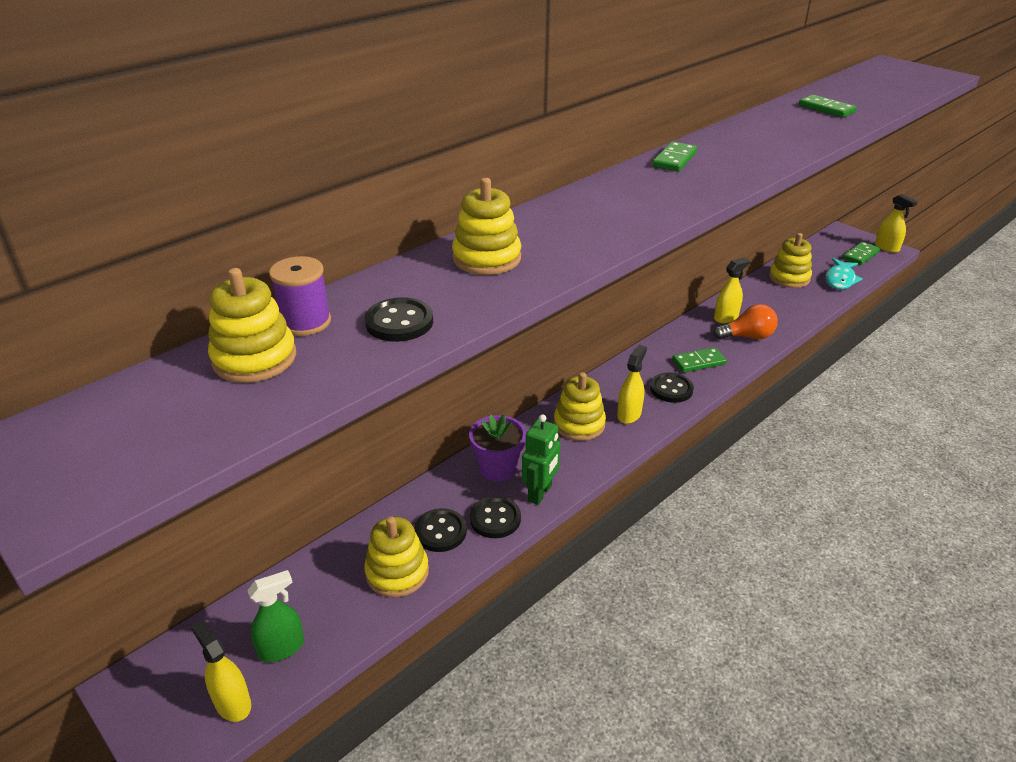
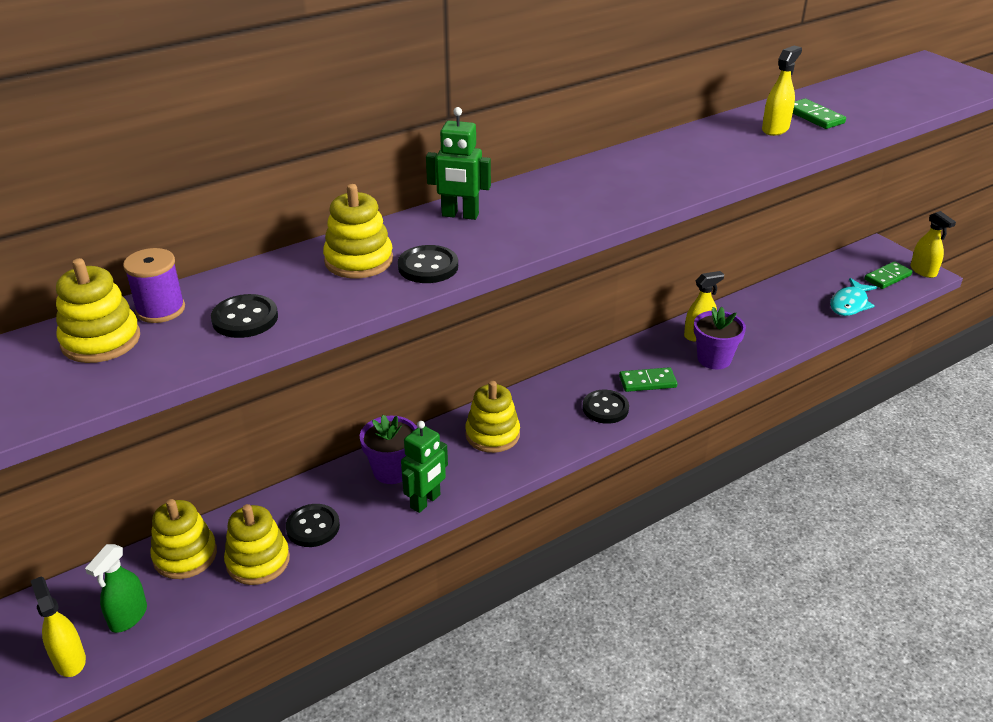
camera: 10 degrees right, 0 degrees up
green spray bottle [247,570,304,662] -> green spray bottle turned 135 degrees clockwise [85,544,147,633]
black button [470,496,521,538] -> black button moved to [398,245,458,283]
yellow spray bottle [617,345,647,424] -> yellow spray bottle moved to [762,46,802,136]
green domino [652,141,698,172] -> none
orange light bulb [713,304,778,340] -> purple flower pot [694,307,746,369]
yellow stacking toy [769,233,812,288] -> yellow stacking toy moved to [150,499,217,579]
none -> green robot [426,107,491,220]

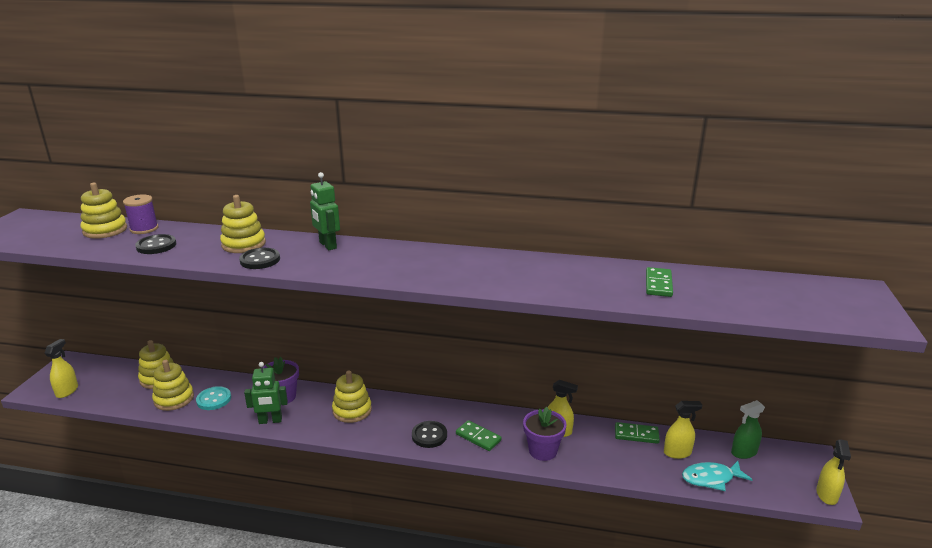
camera: 45 degrees right, 10 degrees down
green spray bottle [85,544,147,633] -> green spray bottle moved to [731,400,765,459]
black button [286,504,340,547] -> turquoise button [196,386,231,410]
yellow spray bottle [762,46,802,136] -> yellow spray bottle moved to [664,401,702,459]
green domino [864,261,913,289] -> green domino moved to [615,422,660,444]

